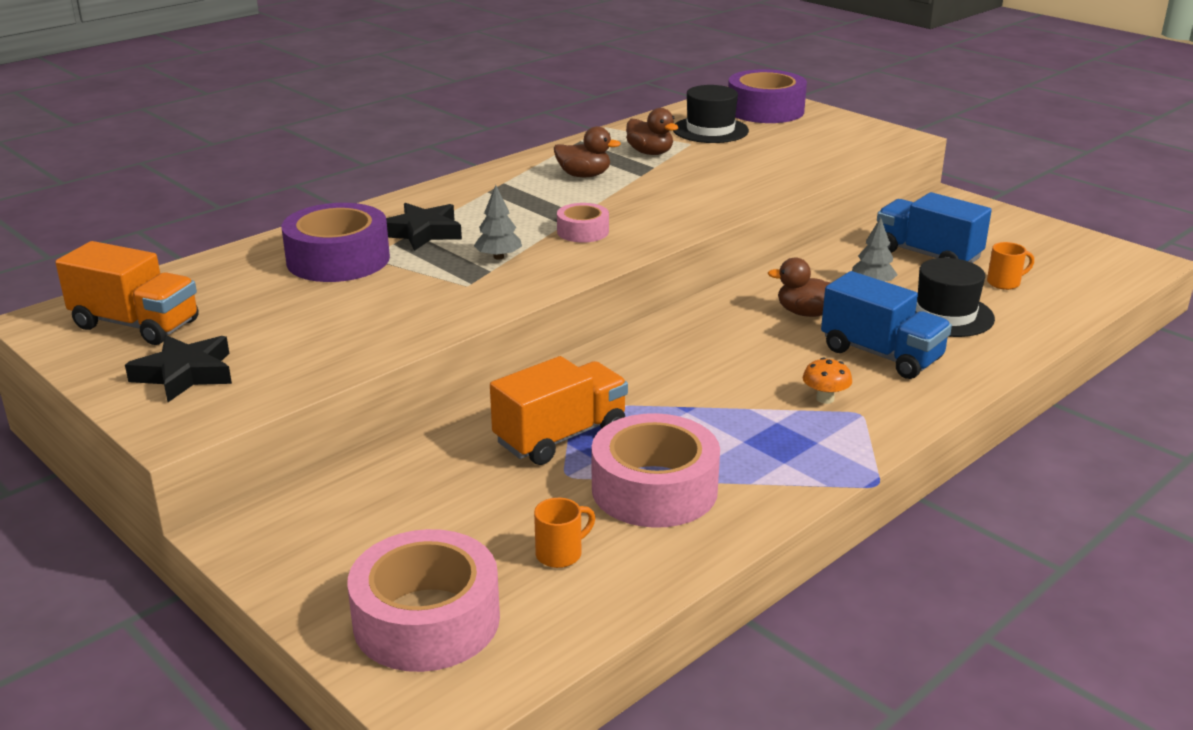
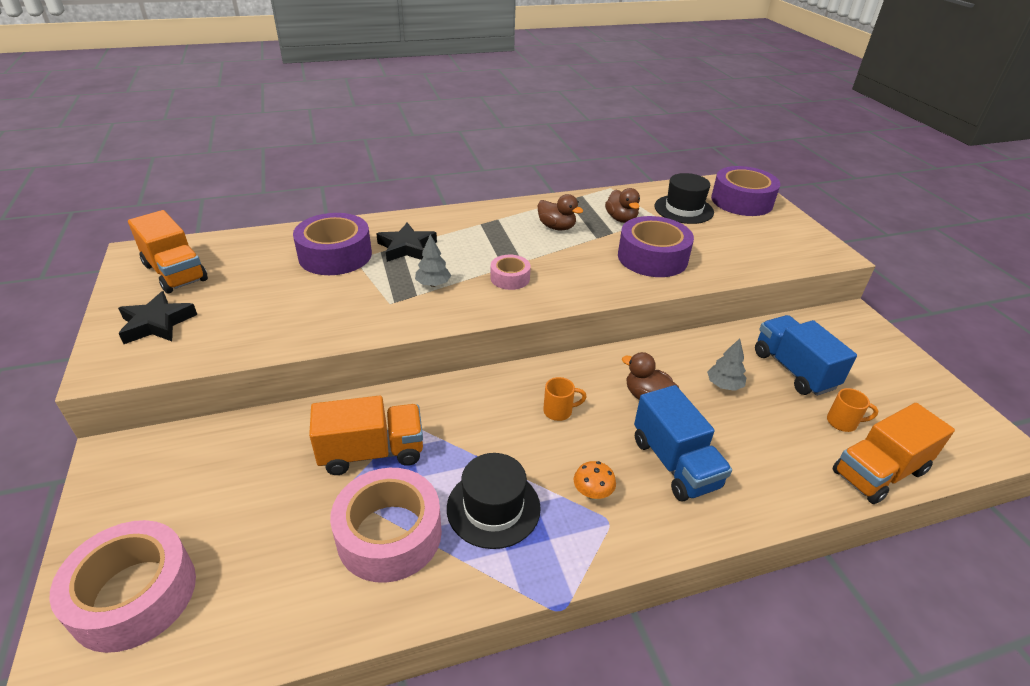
camera: 25 degrees right, 10 degrees up
orange mug [534,498,595,568] -> orange mug moved to [543,377,586,421]
black hat [915,258,995,337] -> black hat moved to [447,453,541,549]
none -> purple tape [618,216,694,277]
none -> orange truck [832,403,955,504]

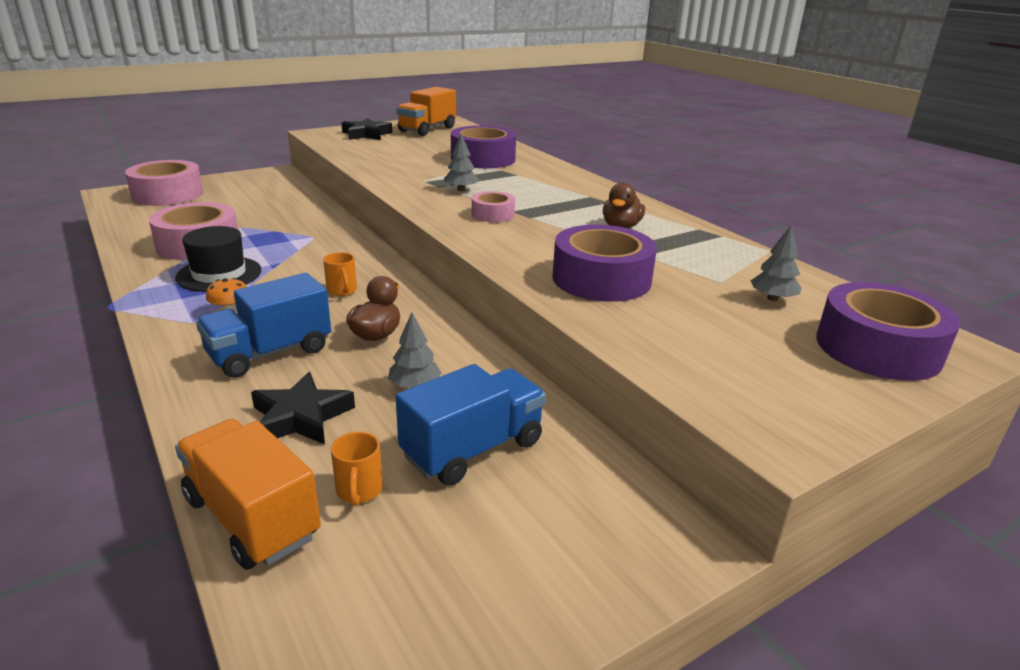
camera: 75 degrees right, 10 degrees down
orange truck [309,396,423,475] -> none
black star [376,222,437,262] -> black star moved to [251,372,355,445]
brown duck [605,188,640,223] -> none
black hat [655,173,714,224] -> grey tree [750,226,802,301]

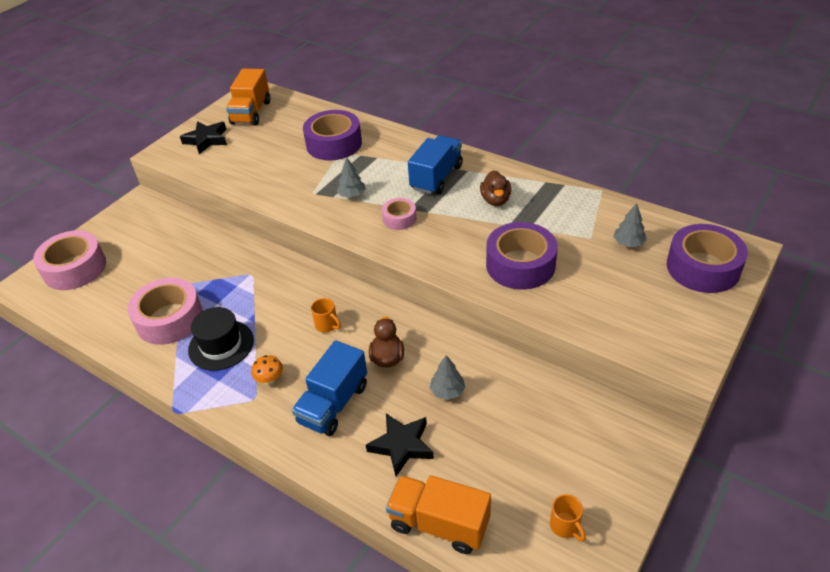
camera: 20 degrees left, 15 degrees up
orange mug [331,432,383,506] -> orange mug moved to [550,494,586,542]
blue truck [396,364,546,486] -> blue truck moved to [408,135,463,194]

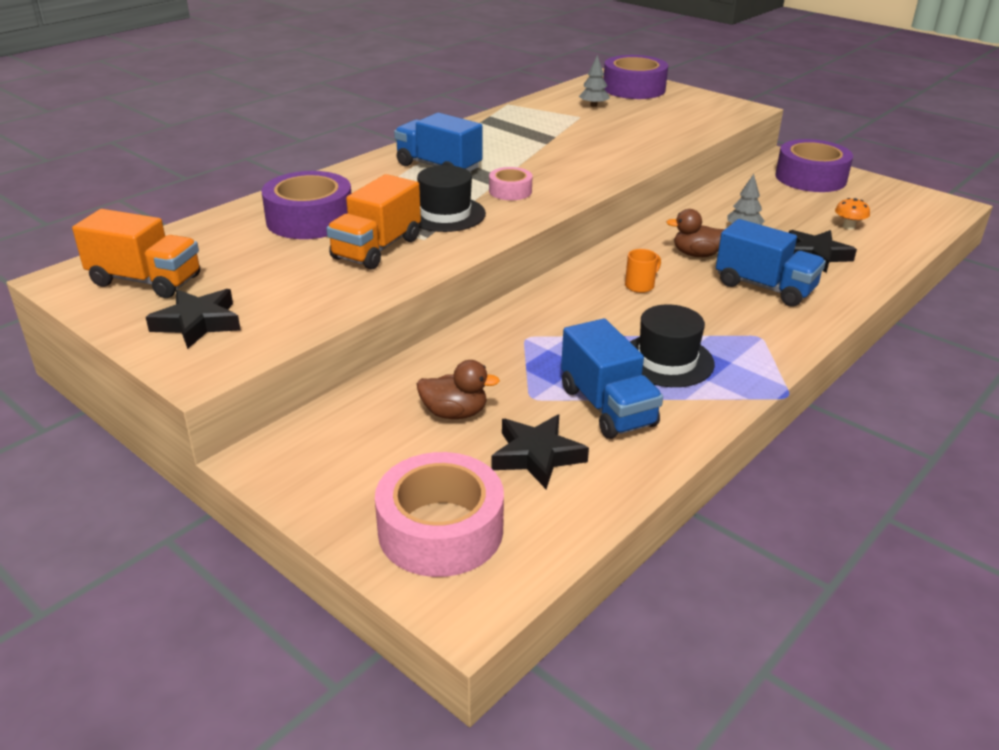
camera: 85 degrees left, 10 degrees down
pink tape [128,278,203,345] -> blue truck [561,318,663,439]
orange mushroom [251,355,283,384] -> orange mushroom moved to [835,198,870,230]
grey tree [337,157,366,198] -> black hat [417,165,486,232]
orange truck [386,475,491,554] -> orange truck moved to [326,174,421,270]
brown duck [480,170,511,206] -> brown duck moved to [417,360,500,419]
purple tape [486,222,558,290] -> purple tape moved to [776,139,853,192]
orange mug [550,494,586,542] -> none
none -> black star [491,415,589,489]

